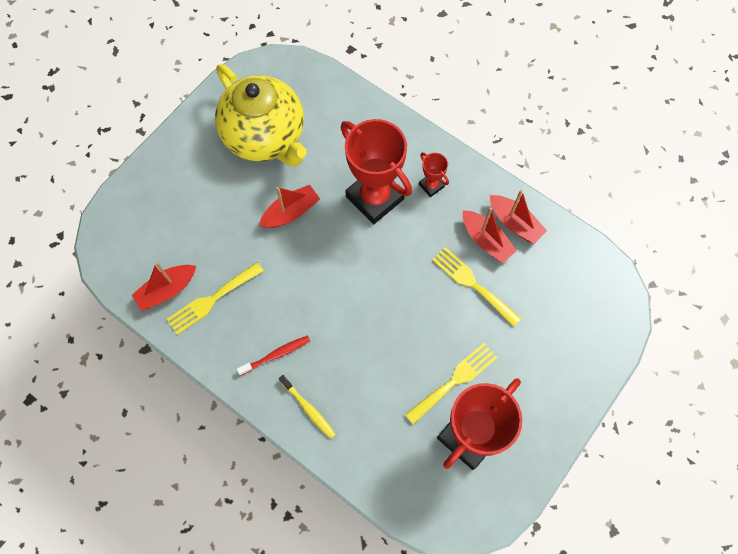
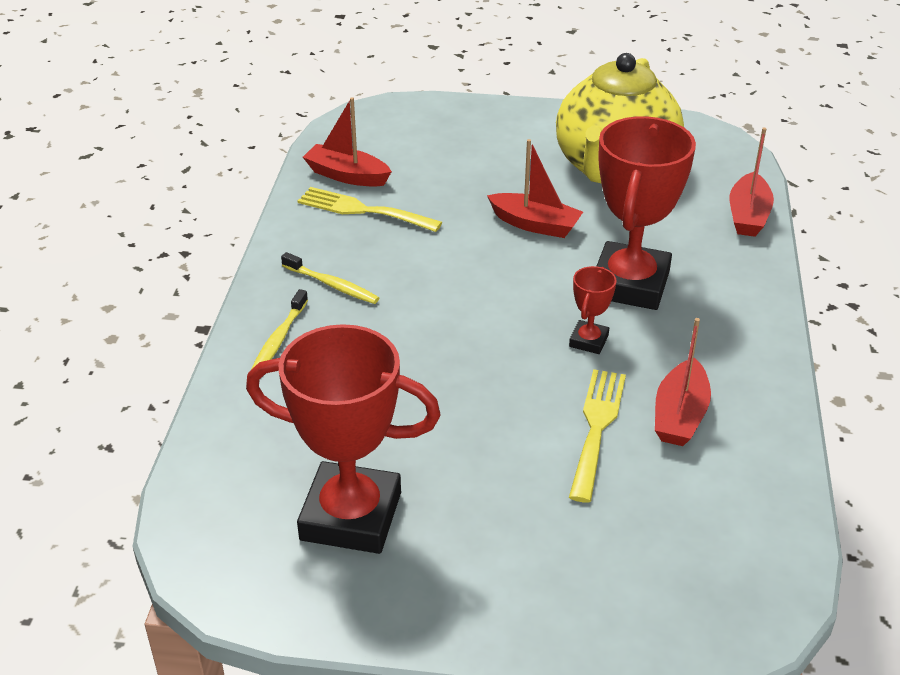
camera: 60 degrees right, 30 degrees down
red toothbrush [237,335,310,376] -> yellow toothbrush [281,252,379,304]
yellow fork [405,343,498,424] -> none
red trophy [419,152,449,197] -> red trophy moved to [569,266,616,354]
red boat [490,189,547,244] -> red boat moved to [730,127,774,237]

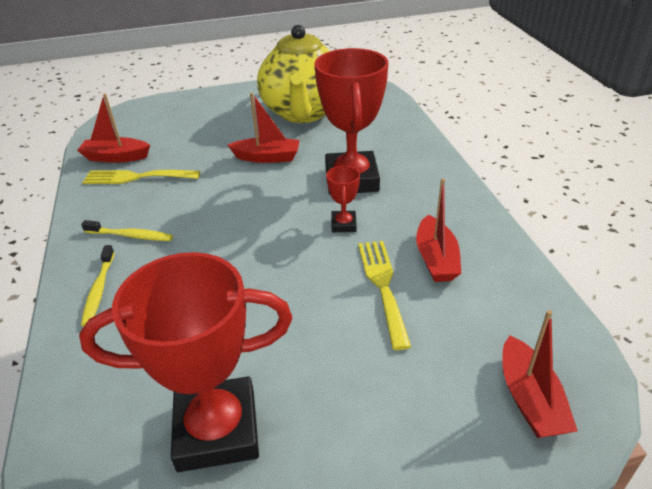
camera: 20 degrees left, 0 degrees up
red boat [730,127,774,237] -> red boat moved to [502,310,578,438]

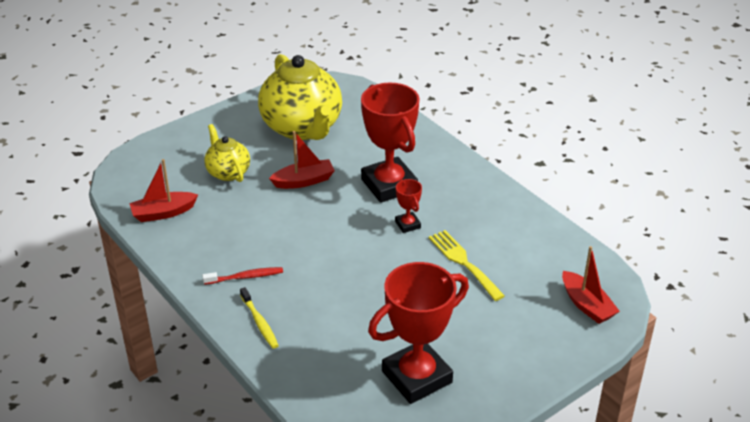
camera: 25 degrees left, 0 degrees up
yellow toothbrush [81,220,173,241] -> red toothbrush [202,267,283,285]
yellow fork [82,170,200,184] -> none
red boat [416,179,461,282] -> none
none -> yellow teapot [204,124,250,182]

